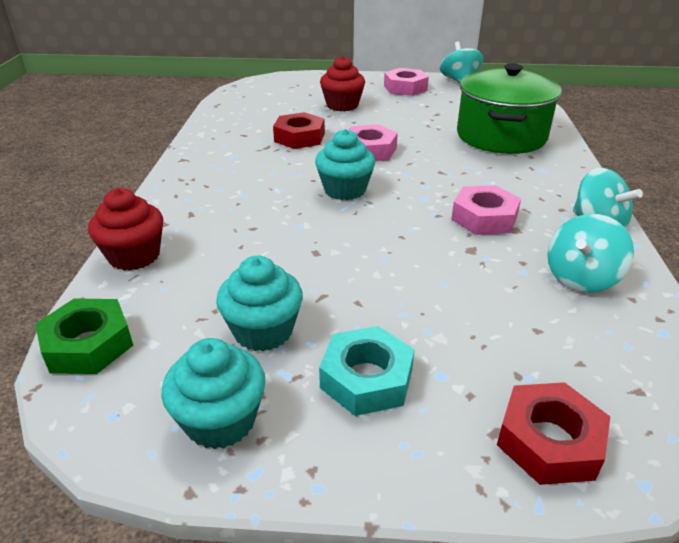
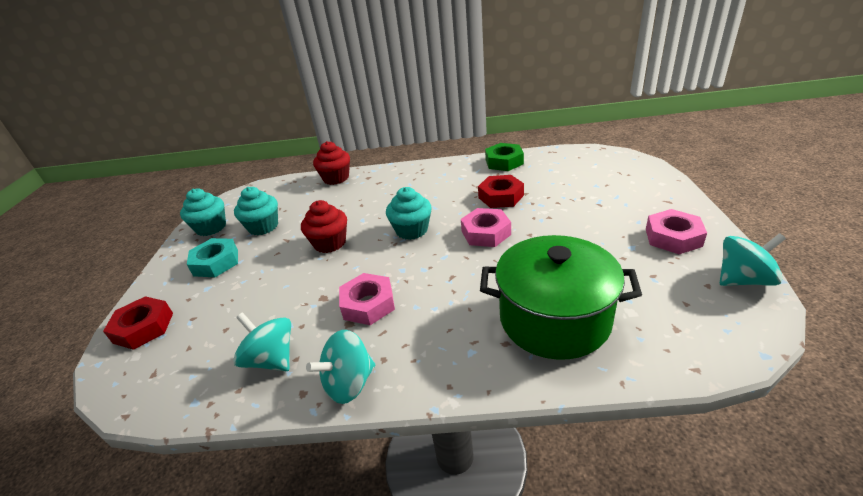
camera: 90 degrees right, 0 degrees up
green nut [35,299,133,374] -> green nut moved to [485,143,524,171]
red cupcake [320,56,365,111] -> red cupcake moved to [301,200,347,253]

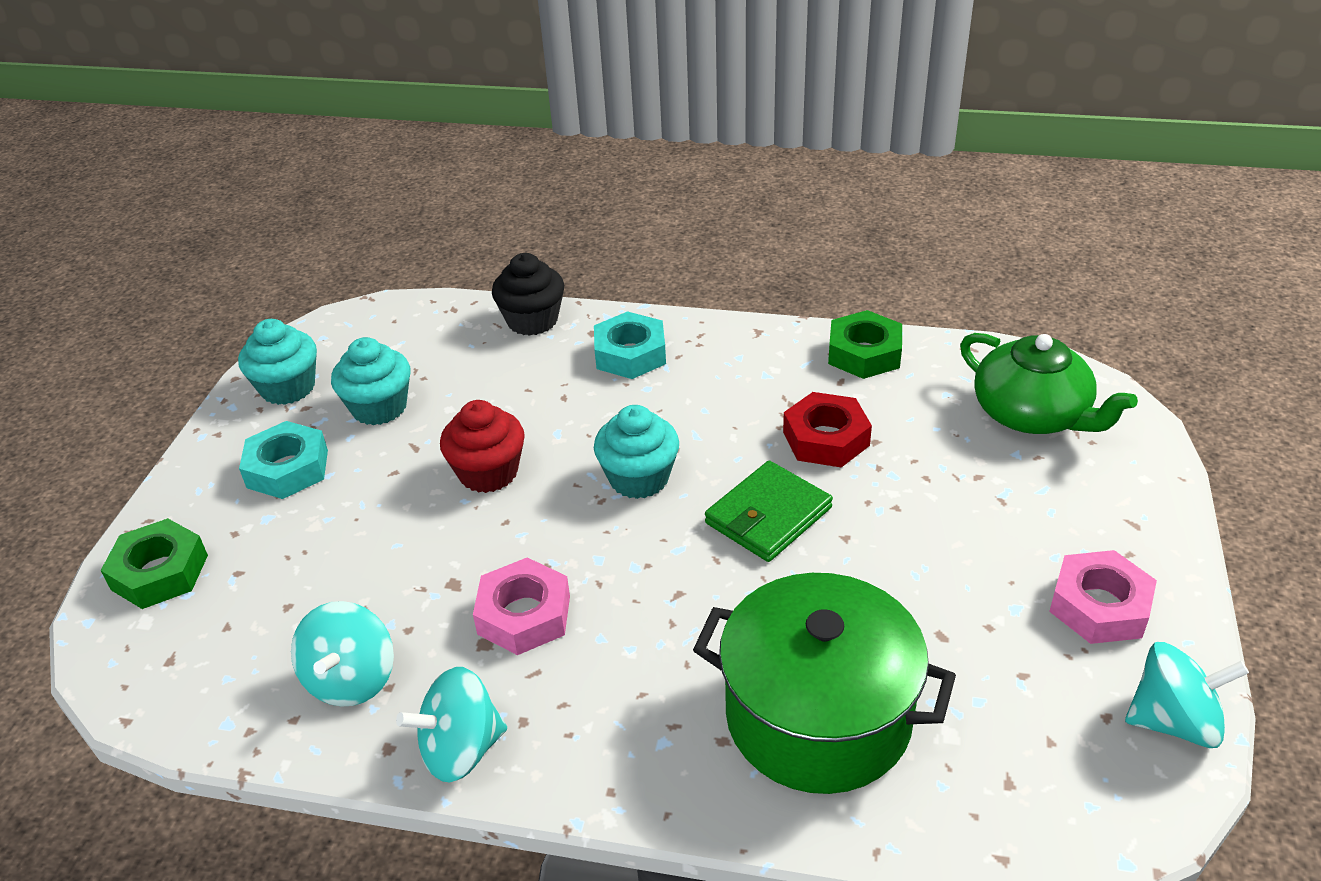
camera: 10 degrees right, 5 degrees up
red nut [103,296,173,350] -> green nut [100,518,208,609]
turquoise spinning top [233,313,291,371] -> turquoise spinning top turned 135 degrees counterclockwise [291,601,394,707]
red cupcake [313,141,350,185] -> black cupcake [492,253,564,336]
pink nut [461,208,511,247] -> green wallet [705,461,833,562]
none -> turquoise nut [594,311,666,379]
none -> green teapot [960,333,1138,434]

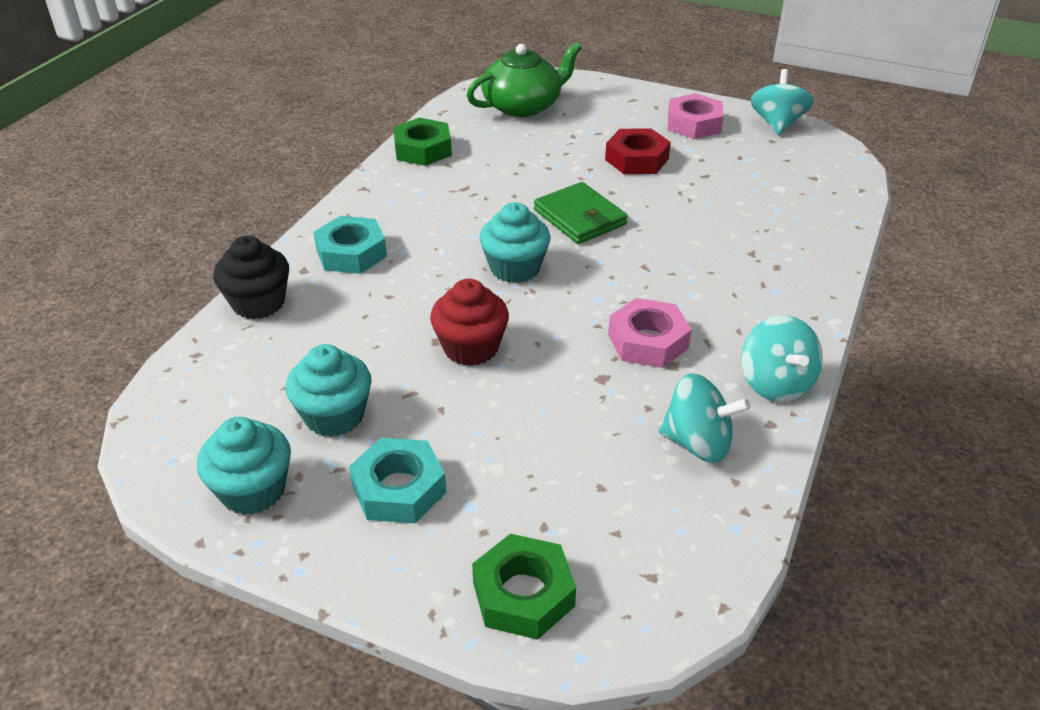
camera: 80 degrees left, 0 degrees up
green pot [693,573,956,794] -> none
red nut [783,392,872,468] -> red nut moved to [605,128,671,174]

